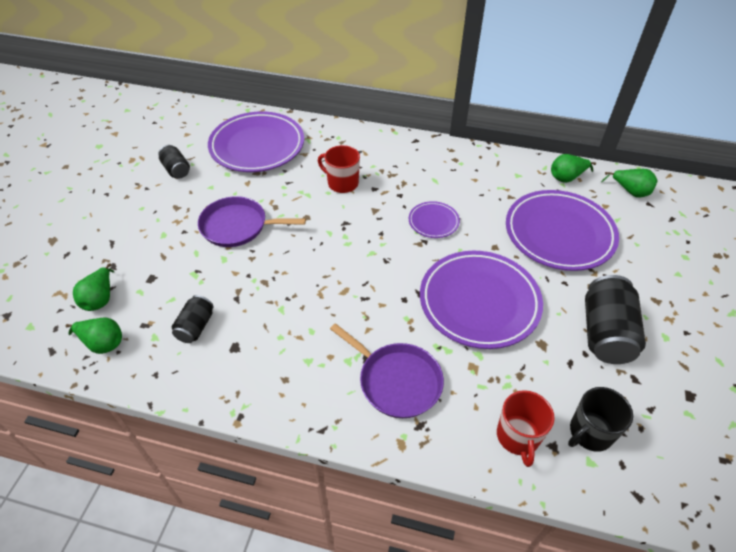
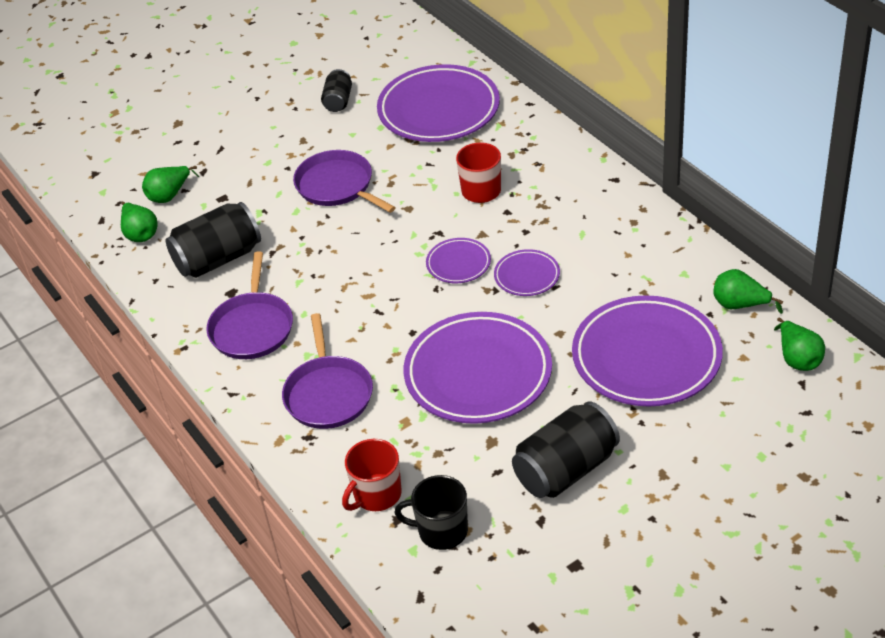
camera: 45 degrees right, 5 degrees down
black can [172,295,214,343] -> black can [166,202,261,278], size x1.80
none -> purple pan [206,251,293,359]
none -> purple plate [426,238,491,283]

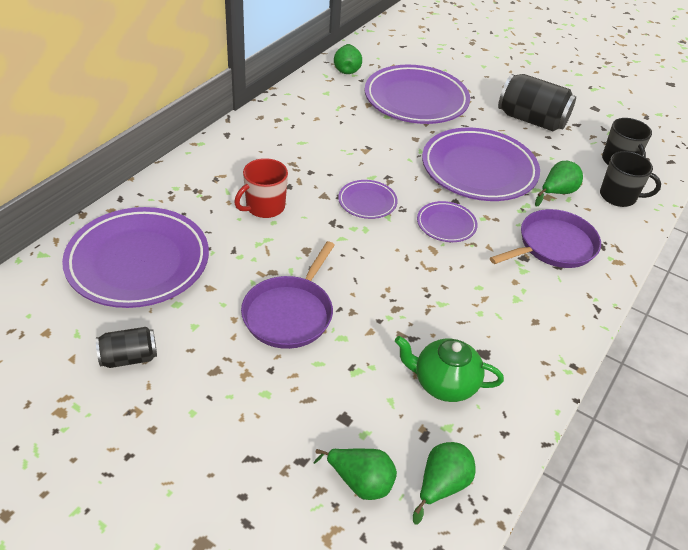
camera: 120 degrees left, 0 degrees up
black can [166,202,261,278] -> green teapot [395,336,504,402]
purple pan [206,251,293,359] -> none
red mug [342,439,402,511] -> black mug [600,151,661,207]
purple plate [494,249,560,296] -> purple plate moved to [417,201,478,242]
green pear [774,317,825,371] -> green pear moved to [535,161,583,207]

